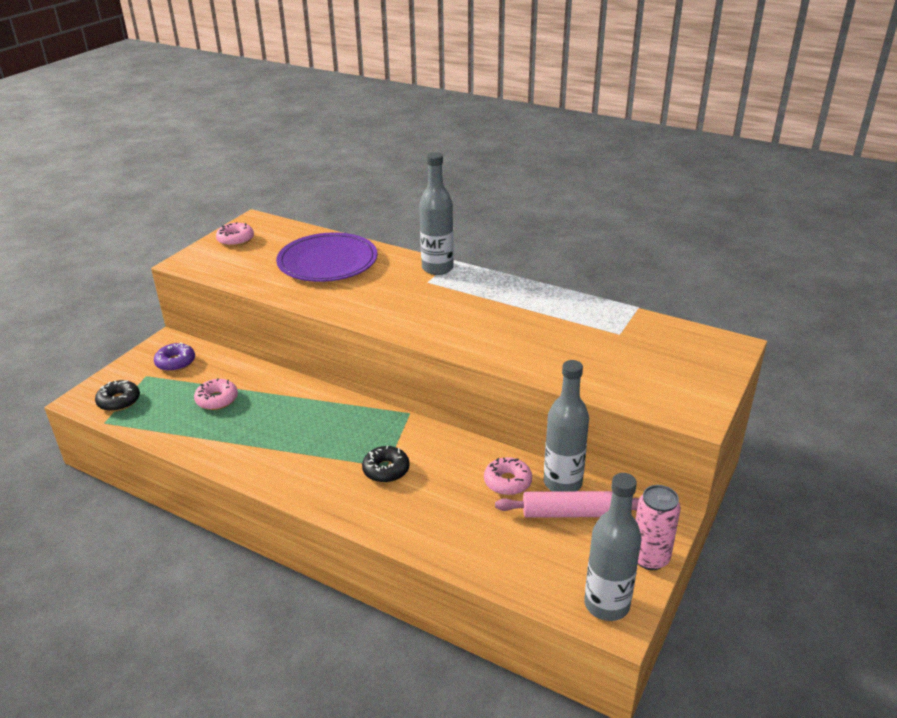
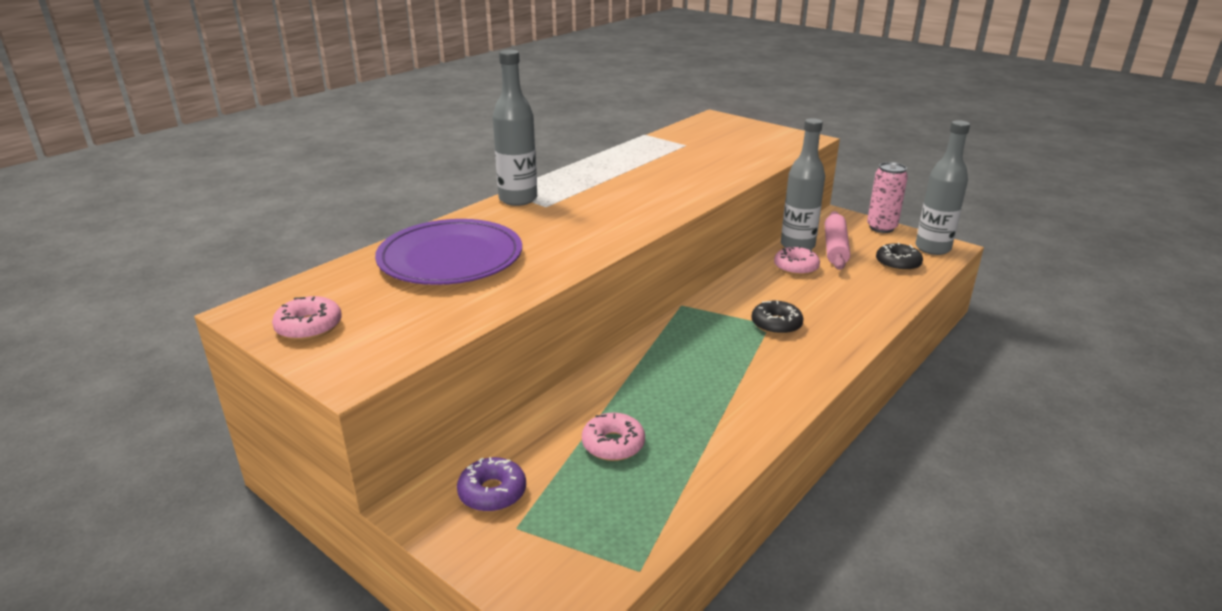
camera: 80 degrees left, 5 degrees down
black donut [95,380,140,411] -> black donut moved to [876,243,923,272]

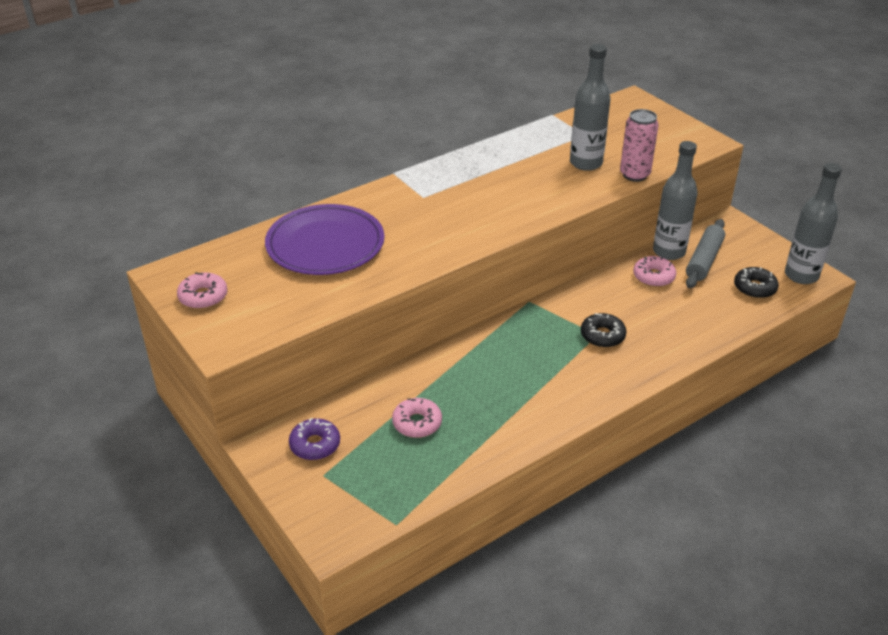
camera: 15 degrees right, 10 degrees up
grey bottle [493,50,537,206] -> grey bottle moved to [570,44,611,171]
pink rolling pin [825,211,850,270] -> grey rolling pin [686,219,725,288]
pink can [867,162,908,233] -> pink can moved to [620,109,659,182]

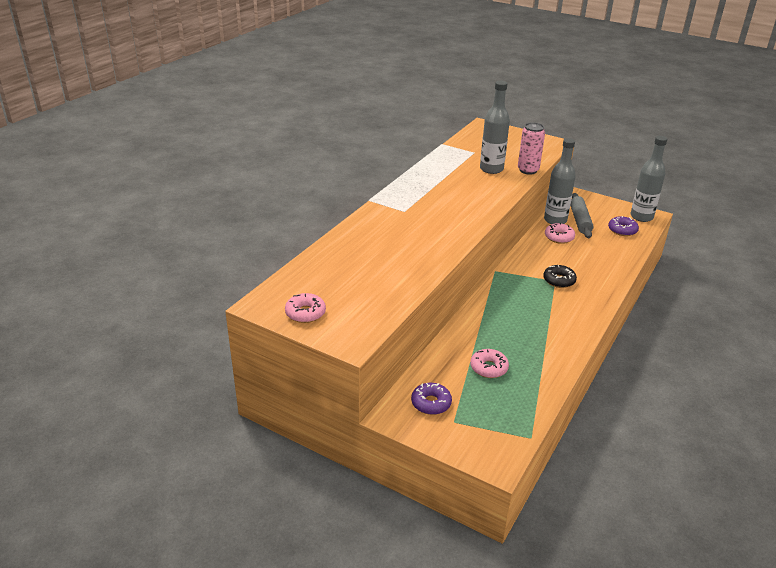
camera: 25 degrees left, 5 degrees down
purple plate [265,204,385,275] -> none
black donut [734,267,779,299] -> purple donut [608,216,639,236]

